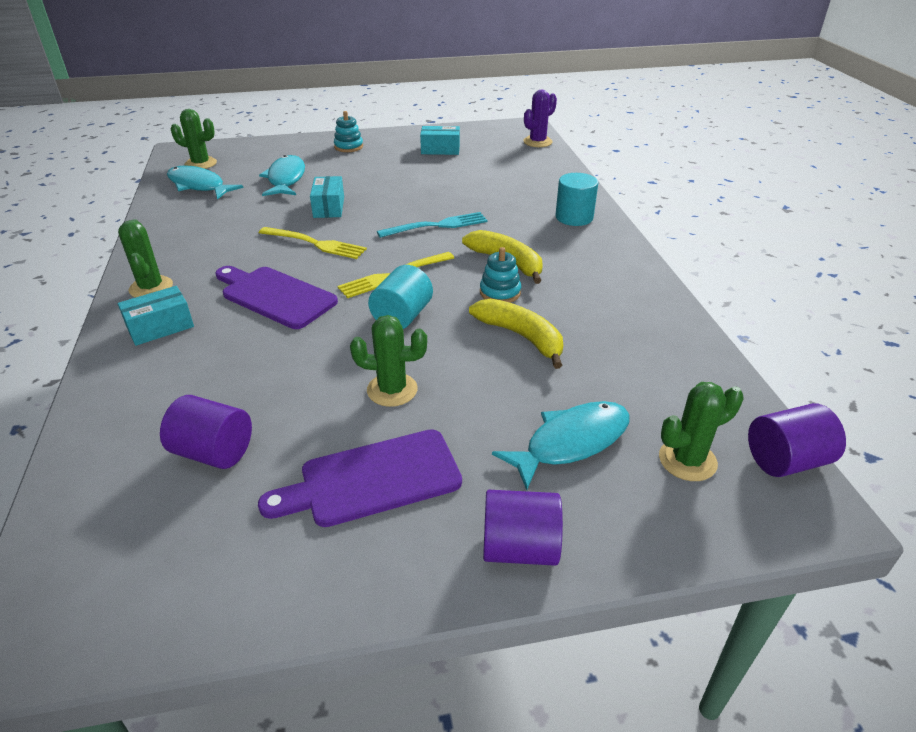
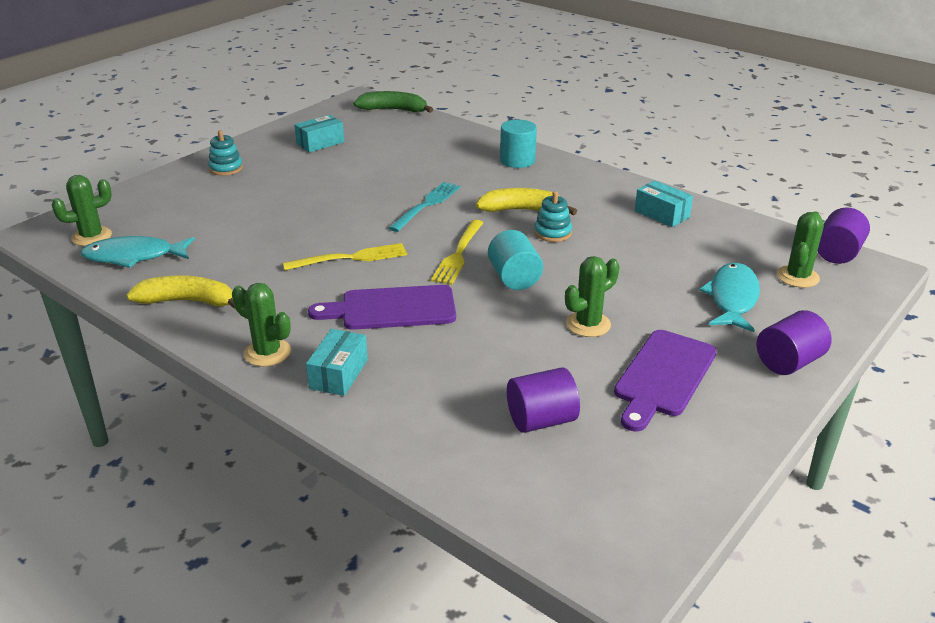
camera: 40 degrees left, 5 degrees down
turquoise fish [259,155,305,196] -> none
turquoise box [310,176,344,218] -> turquoise box moved to [635,180,693,227]
yellow banana [469,299,563,369] -> yellow banana moved to [126,275,236,310]
purple cactus [523,90,557,147] -> green banana [354,91,433,113]

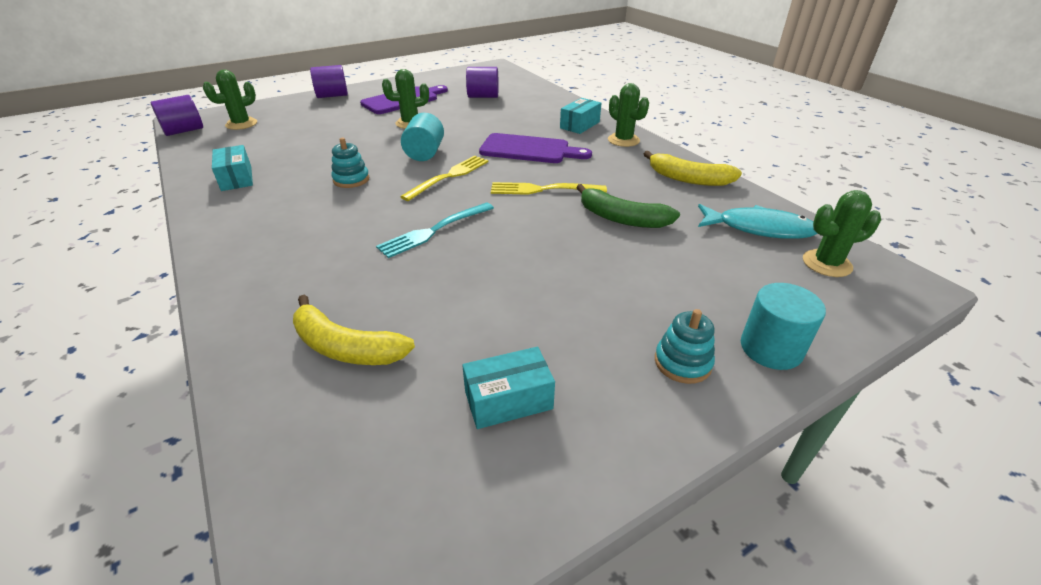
camera: 160 degrees left, 5 degrees up
green banana [354,91,433,113] -> green banana moved to [576,184,680,228]
yellow banana [476,188,577,215] -> yellow banana moved to [293,295,415,365]
turquoise cylinder [500,120,537,168] -> turquoise cylinder moved to [741,283,826,370]
turquoise fish [699,263,760,332] -> none

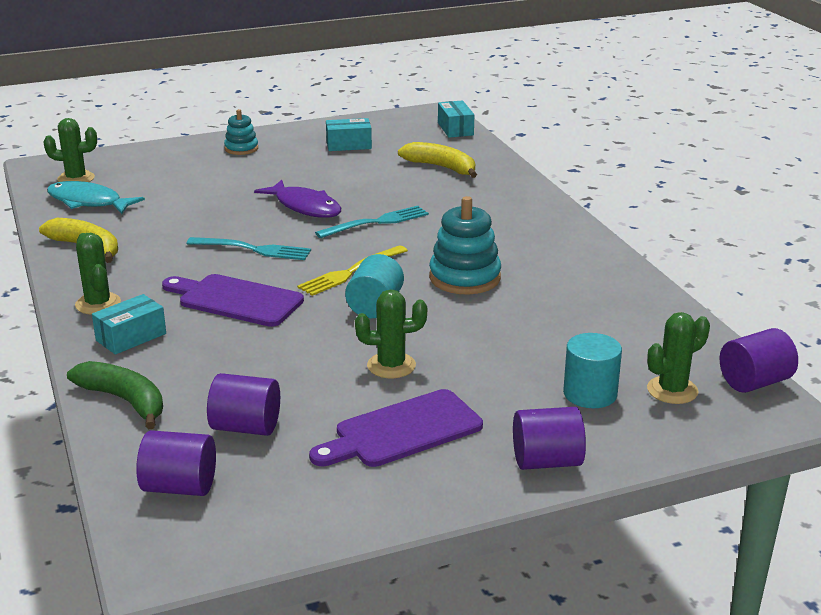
camera: 170 degrees left, 10 degrees down
turquoise box [212,145,253,191] -> turquoise box moved to [438,100,474,138]
turquoise stacking toy [331,138,369,188] -> turquoise stacking toy [429,196,501,294], size x1.71
yellow fork [491,182,607,195] -> turquoise fork [186,237,311,260]
green banana [576,184,680,228] -> green banana moved to [67,361,163,430]
turquoise cylinder [741,283,826,370] -> turquoise cylinder moved to [563,333,622,408]
none -> purple cylinder [136,430,216,496]
none -> purple fish [254,180,341,218]

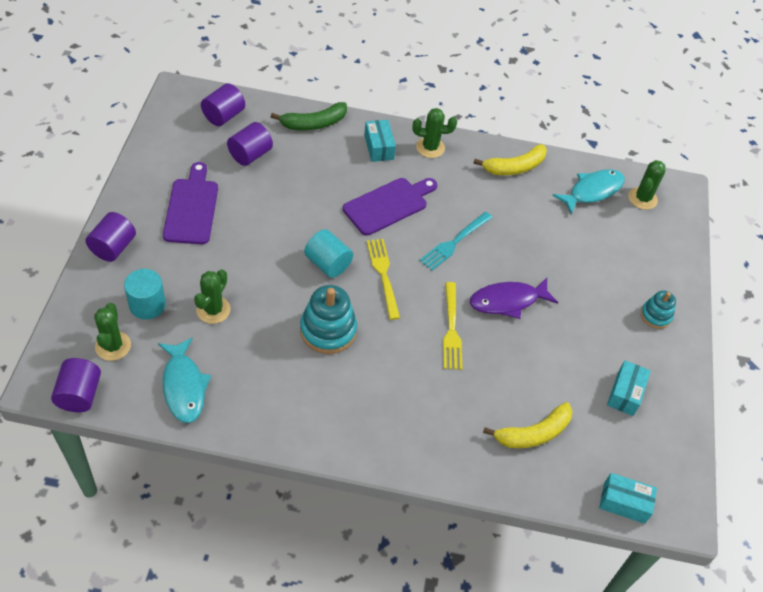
camera: 115 degrees right, 25 degrees up
turquoise fork [315,206,429,238] -> yellow fork [443,282,462,370]
green cactus [355,289,427,378] -> green cactus moved to [194,269,231,324]
none -> turquoise fish [158,337,211,423]

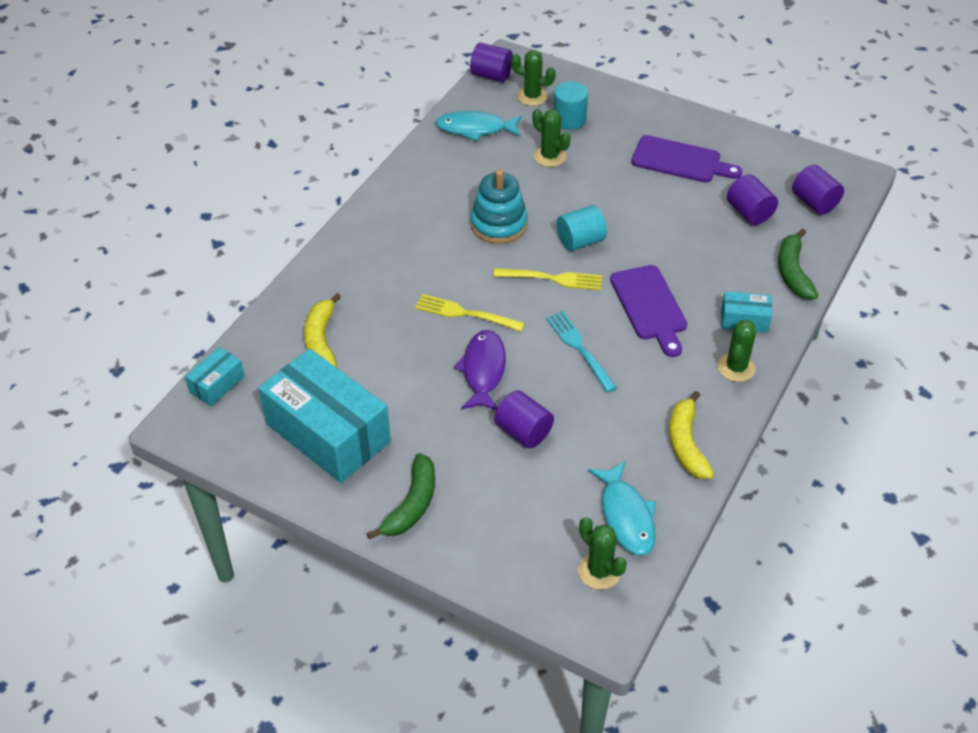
camera: 115 degrees right, 5 degrees down
purple cylinder [85,212,136,262] -> purple cylinder moved to [494,390,554,448]
turquoise box [607,360,651,416] -> turquoise box [258,349,391,483], size x2.21
turquoise stacking toy [641,290,676,329] -> green banana [367,453,435,539]

